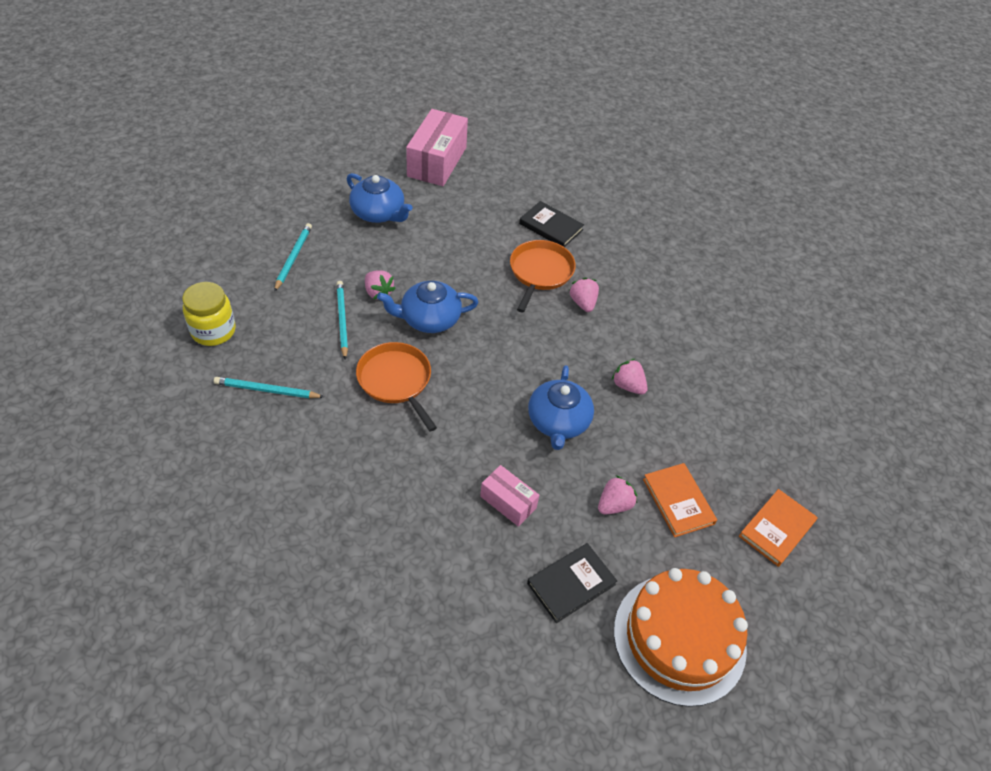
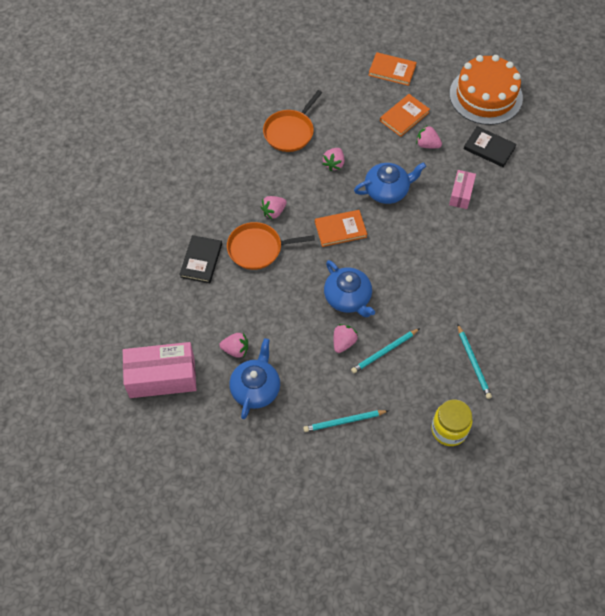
camera: 110 degrees left, 10 degrees up
orange pan [356,342,437,432] -> orange pan moved to [263,90,322,152]
none -> pink strawberry [219,333,248,358]
none -> orange book [315,210,367,247]

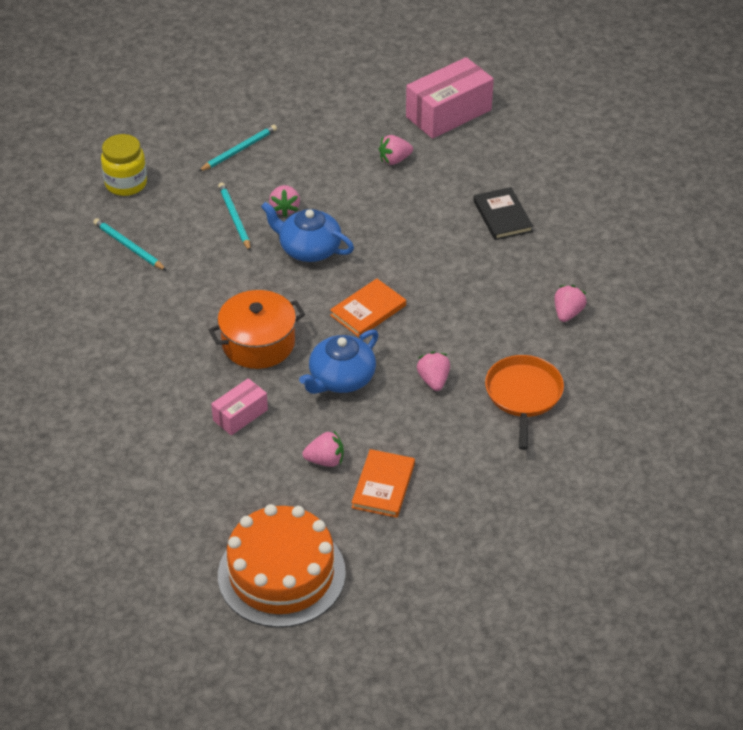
camera: 150 degrees right, 15 degrees down
orange pan [227,222,315,270] -> none
blue teapot [229,338,280,419] -> none
pink strawberry [260,196,287,220] -> pink strawberry moved to [554,285,587,322]
turquoise pencil [351,328,420,373] -> turquoise pencil turned 45 degrees counterclockwise [218,183,251,251]
orange book [368,52,417,86] -> none
pink box [449,170,476,209] -> pink box turned 60 degrees clockwise [211,378,268,435]
black book [464,126,517,167] -> none
none -> orange pot [209,290,305,369]

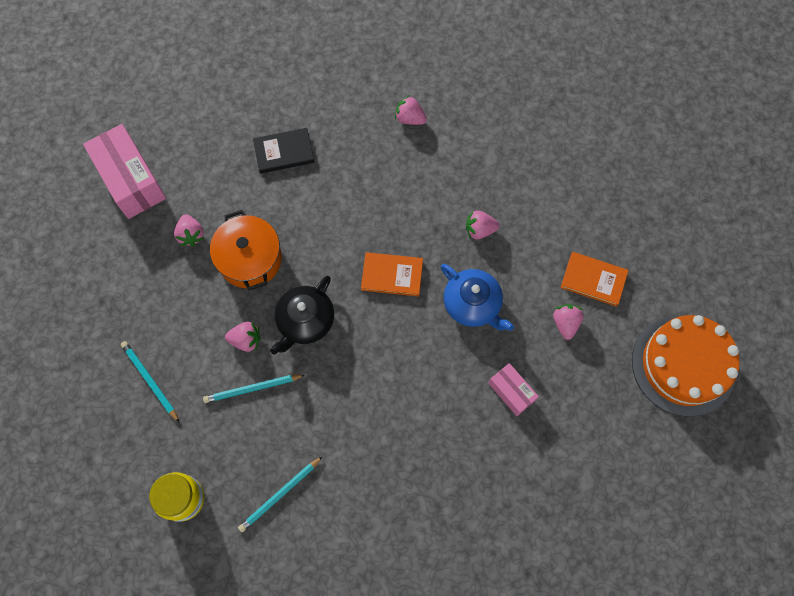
camera: 85 degrees left, 25 degrees up
orange pot [209,290,305,369] -> orange pot moved to [210,210,282,291]
blue teapot [261,202,354,262] -> black teapot [270,276,334,355]
orange book [330,279,406,337] -> orange book turned 45 degrees counterclockwise [361,252,423,297]
orange pan [485,355,564,450] -> none

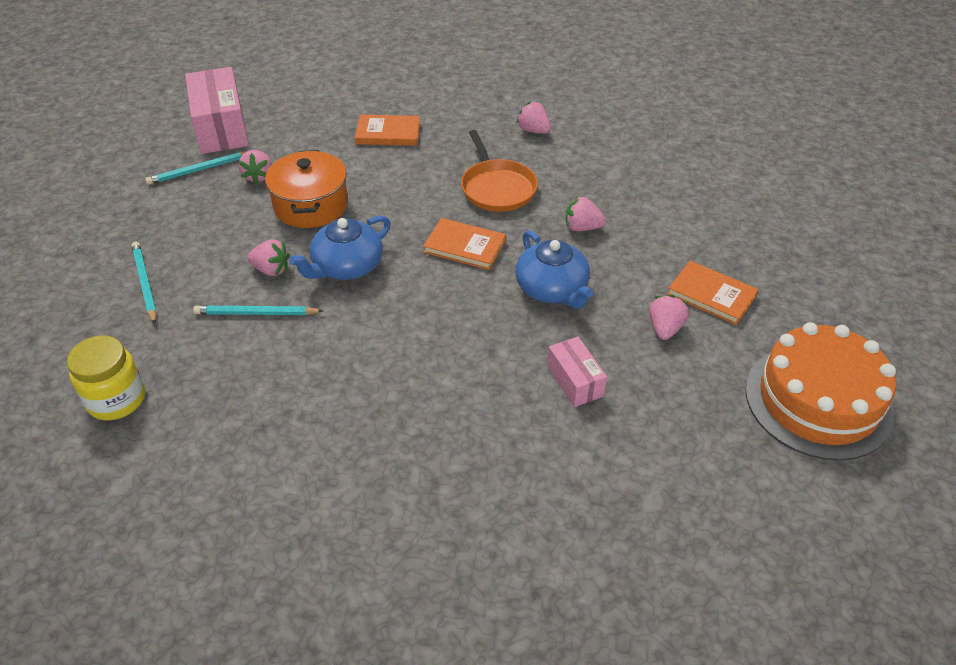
camera: 15 degrees right, 25 degrees down
turquoise pencil [238,456,323,532] -> turquoise pencil moved to [145,151,247,185]
black book [253,128,315,174] -> orange book [355,115,420,146]
black teapot [270,276,334,355] -> blue teapot [289,216,391,280]
none -> orange pan [461,130,538,212]

